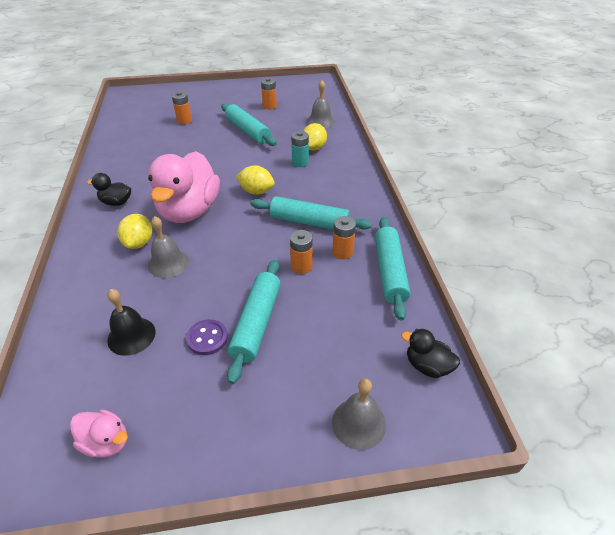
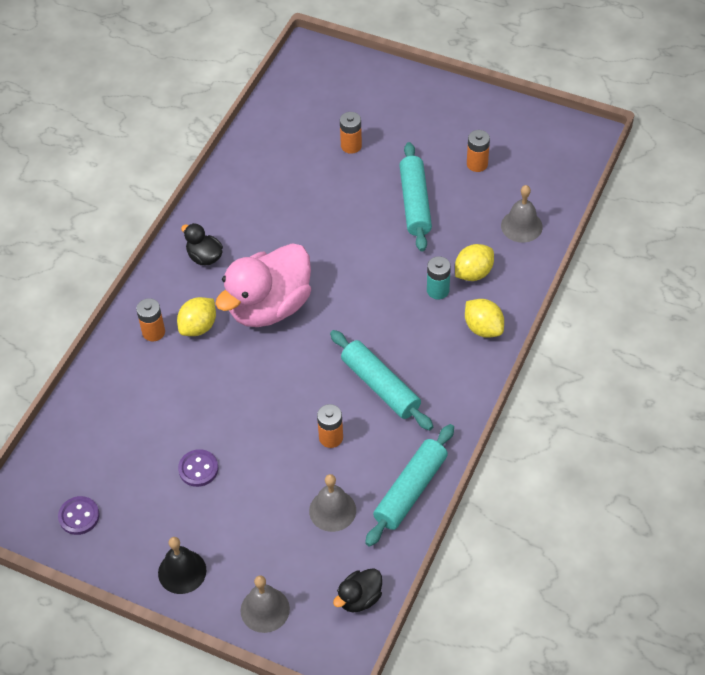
camera: 35 degrees right, 10 degrees up
pink duck [70,410,128,458] -> purple button [58,496,100,535]
black bell [107,289,155,356] -> black bell moved to [158,537,206,594]
grey bell [148,216,189,278] -> grey bell moved to [309,474,356,532]
turquoise rolling pin [227,260,281,384] -> none
yellow lemon [236,165,275,195] -> yellow lemon moved to [465,299,504,338]
orange battery [332,216,356,259] -> orange battery moved to [136,298,165,341]
black duck [401,329,460,378] -> black duck turned 105 degrees counterclockwise [333,568,382,612]

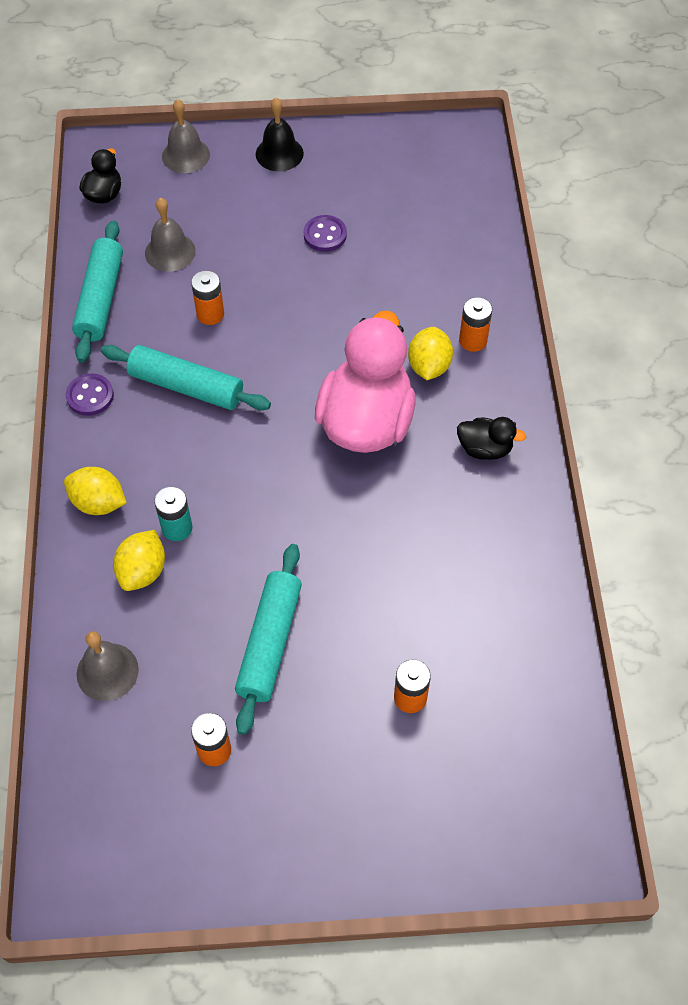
camera: 150 degrees right, 5 degrees up
purple button [58,496,100,535] -> purple button moved to [66,373,114,416]
turquoise rolling pin [399,142,432,252] -> turquoise rolling pin turned 45 degrees clockwise [235,544,302,735]

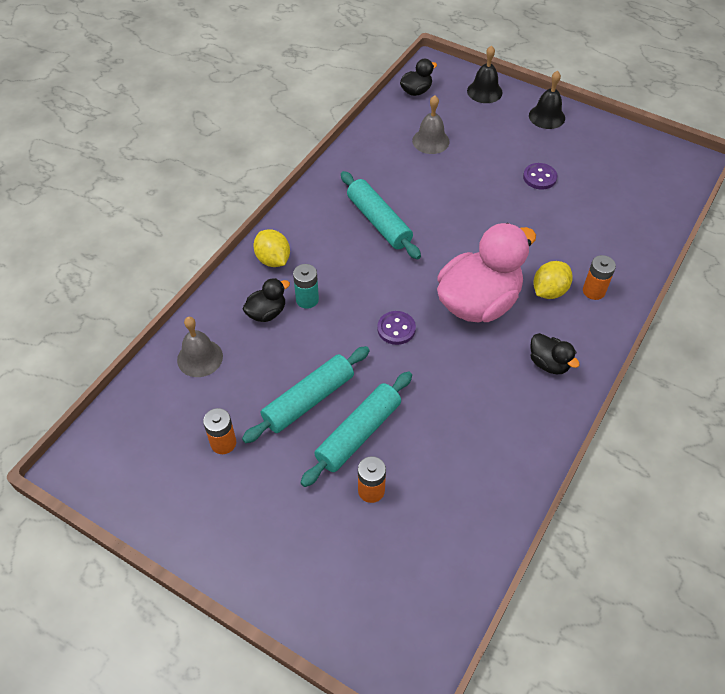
camera: 35 degrees right, 5 degrees down
purple button [66,373,114,416] -> purple button moved to [377,311,416,345]
turquoise rolling pin [72,220,123,362] -> turquoise rolling pin moved to [300,371,412,487]
yellow lemon [113,530,165,591] -> black duck [242,278,290,322]
grey bell [162,99,210,173] -> black bell [467,45,502,103]
orange battery [191,270,224,325] -> none

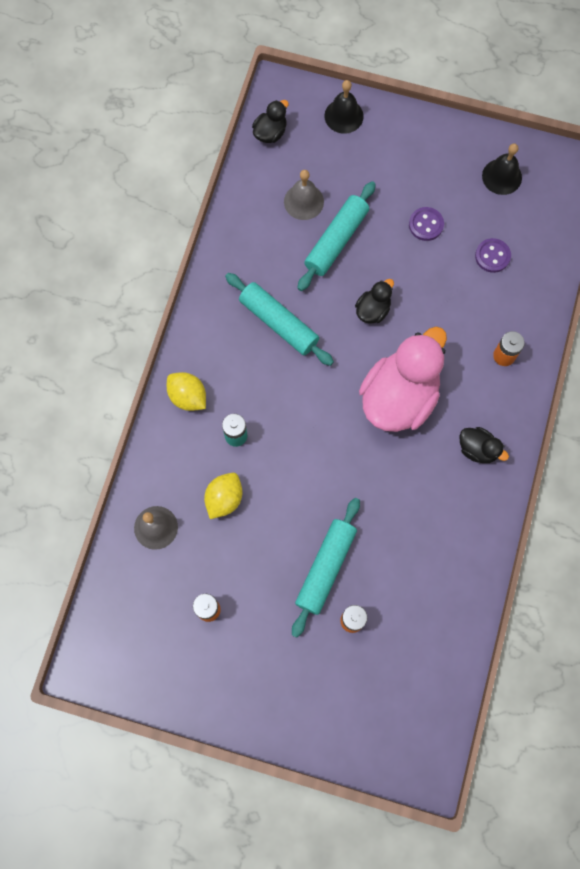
camera: 15 degrees left, 20 degrees up
black duck [242,278,290,322] -> black duck moved to [355,279,394,324]
turquoise rolling pin [242,346,370,443] -> turquoise rolling pin moved to [297,181,376,291]
purple button [377,311,416,345] -> purple button moved to [475,238,511,273]
black bell [529,71,565,129] -> black bell moved to [482,144,522,195]
yellow lemon [533,261,573,299] -> yellow lemon moved to [204,473,243,519]

